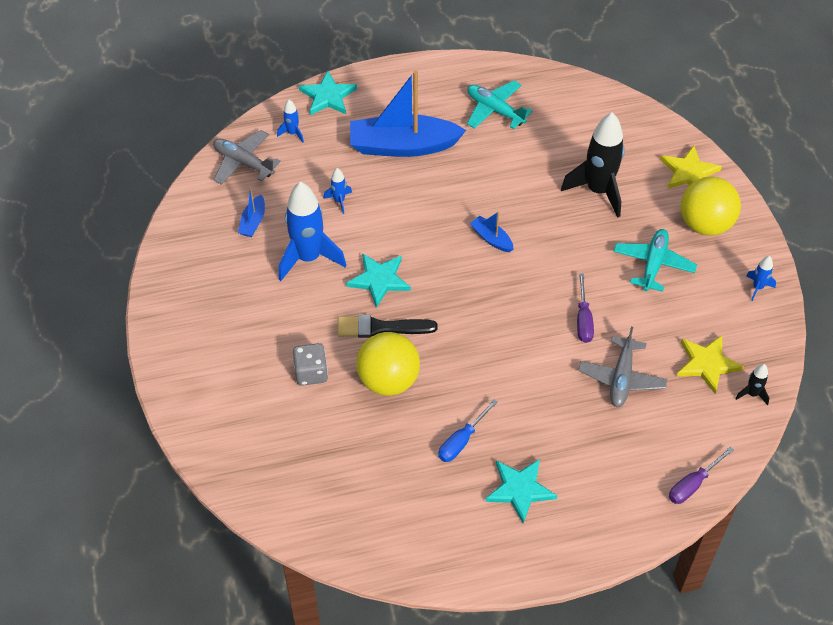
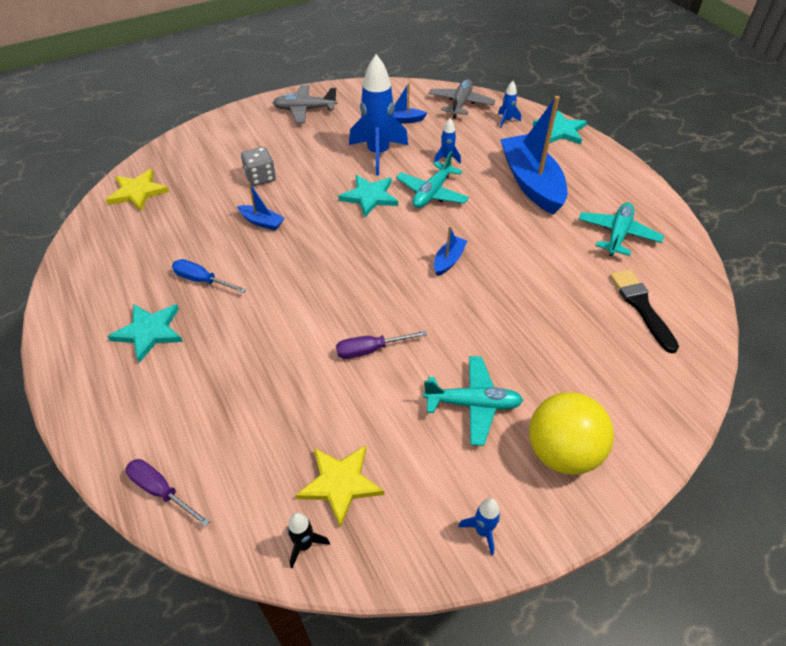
camera: 75 degrees right, 5 degrees down
black brush [337,315,438,338] -> black brush moved to [610,269,679,353]
yellow ball [356,332,420,396] -> blue boat [237,182,284,230]
black rocket [561,113,625,218] -> none
grey plane [578,327,667,407] -> grey plane moved to [273,85,337,123]
yellow star [660,146,722,189] -> yellow star moved to [106,169,169,211]
none -> turquoise plane [396,151,469,208]

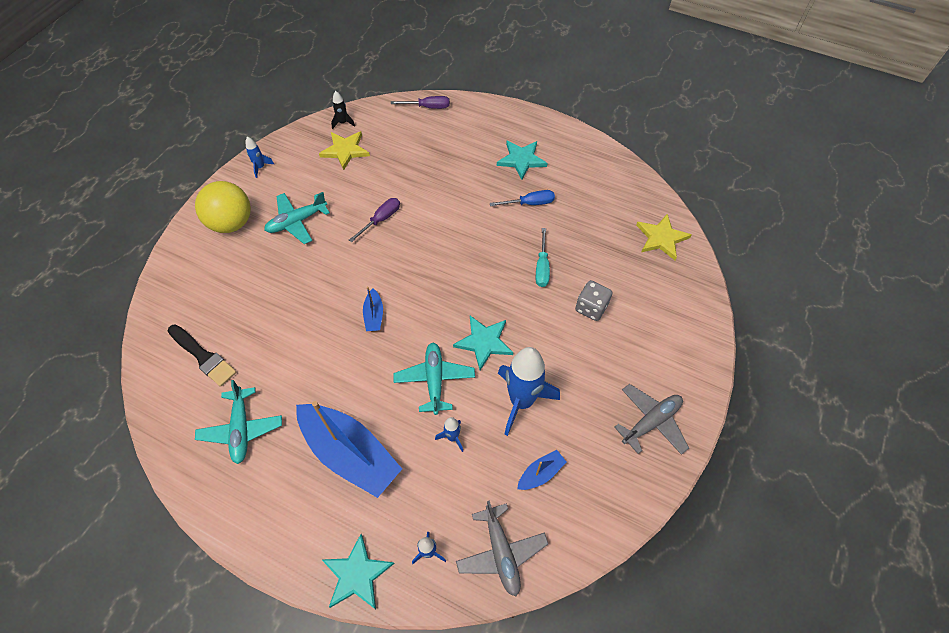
camera: 145 degrees right, 10 degrees up
blue boat [237,182,284,230] -> turquoise screwdriver [536,228,550,287]

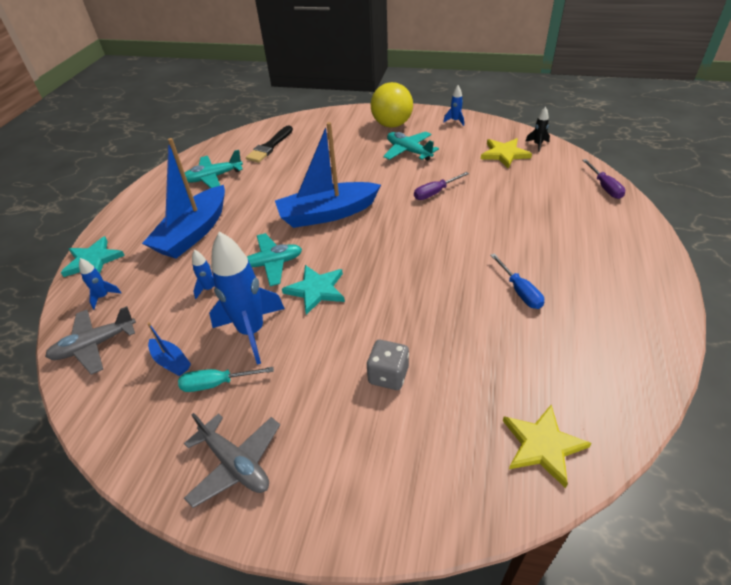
camera: 80 degrees right, 15 degrees down
purple screwdriver [349,198,400,243] -> purple screwdriver turned 120 degrees clockwise [414,172,469,200]
blue boat [363,287,383,331] -> blue boat [275,122,381,228], size x2.28
turquoise star [497,141,548,180] -> none
turquoise screwdriver [536,228,550,287] -> turquoise screwdriver moved to [178,367,274,392]

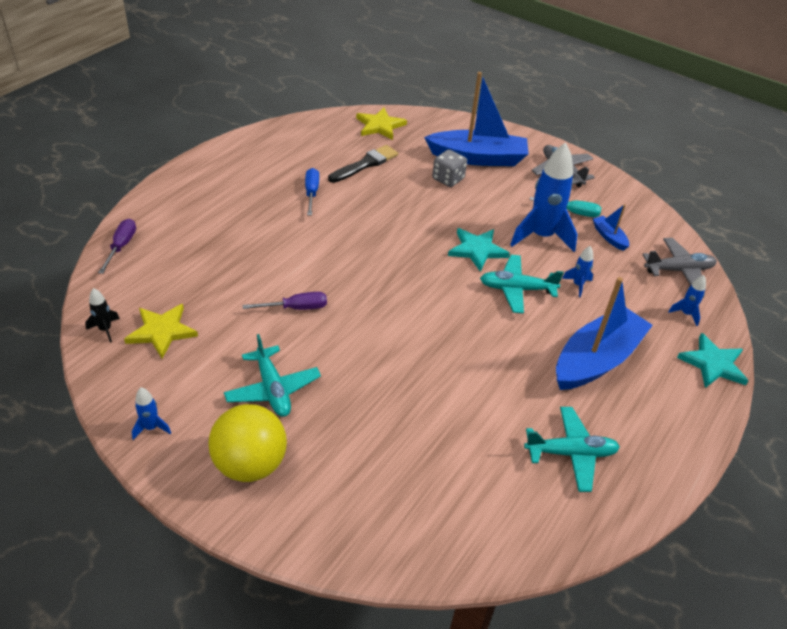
camera: 165 degrees left, 0 degrees up
black brush [246,125,293,163] -> black brush moved to [328,145,398,183]
blue boat [275,122,381,228] -> blue boat moved to [424,72,529,166]

